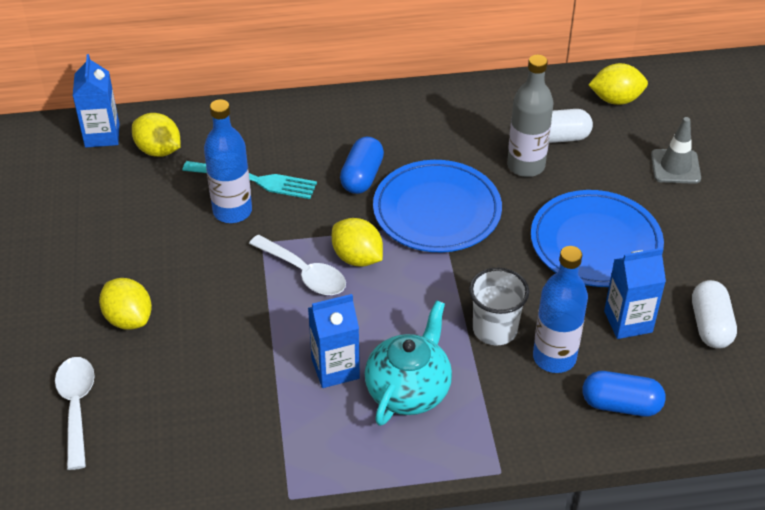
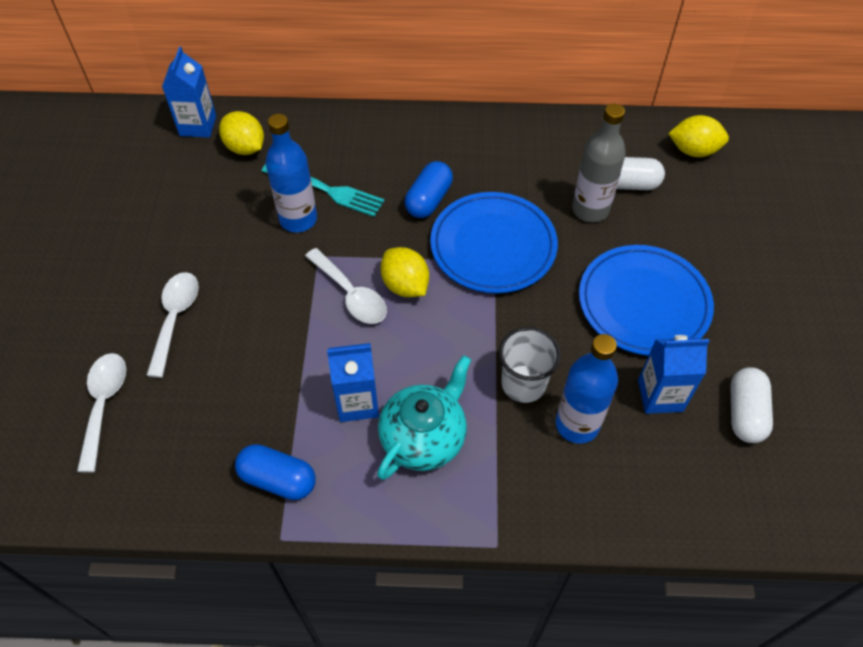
camera: 10 degrees right, 10 degrees up
yellow lemon [99,278,152,330] -> white spoon [146,272,199,378]
blue capsule [583,371,665,417] -> blue capsule moved to [235,444,316,500]
grey traffic cone [651,117,701,184] -> none

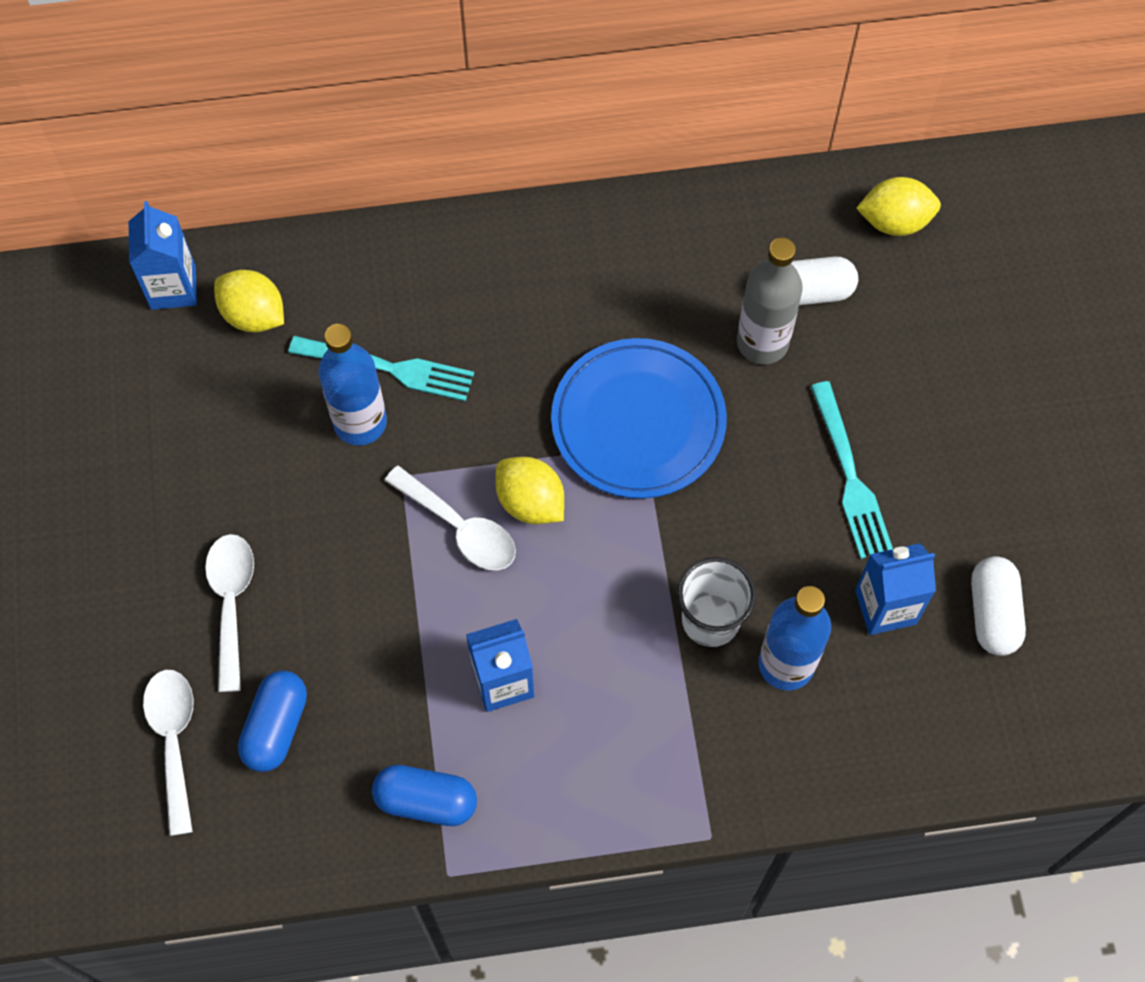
camera: 10 degrees left, 10 degrees up
turquoise teapot [377,355,471,480] -> none
blue capsule [405,161,453,218] -> blue capsule moved to [238,671,307,772]
blue plate [579,245,714,356] -> turquoise fork [811,381,893,559]

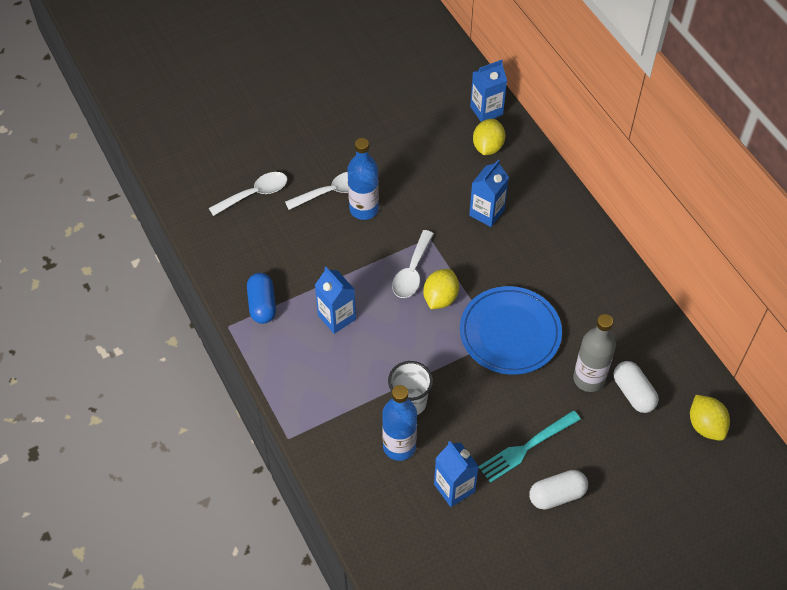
camera: 70 degrees right, 10 degrees down
blue capsule [238,671,307,772] -> none
turquoise fork [288,336,474,402] -> blue carton [469,160,509,227]
blue bottle [318,324,387,445] -> blue bottle moved to [347,138,379,220]
white capsule [971,556,1026,656] -> white capsule moved to [529,470,588,510]

